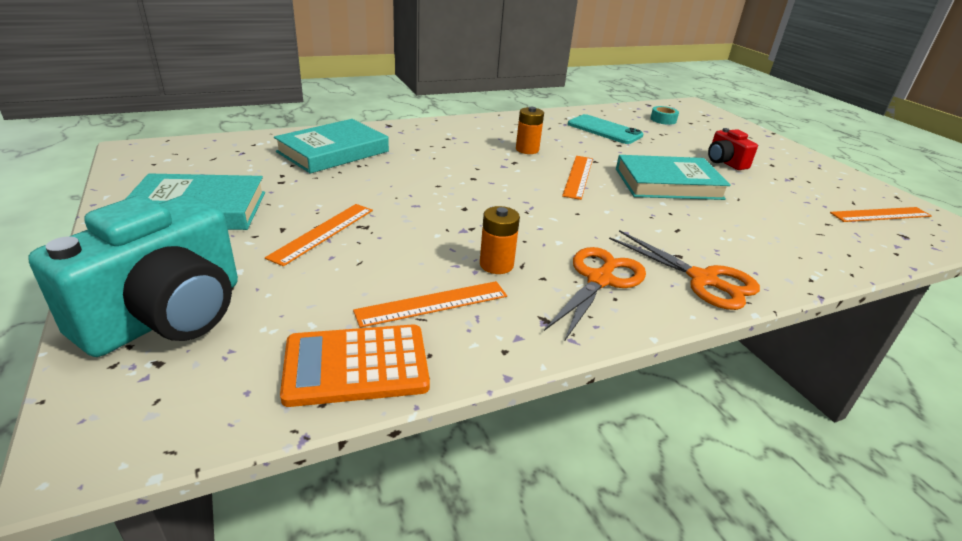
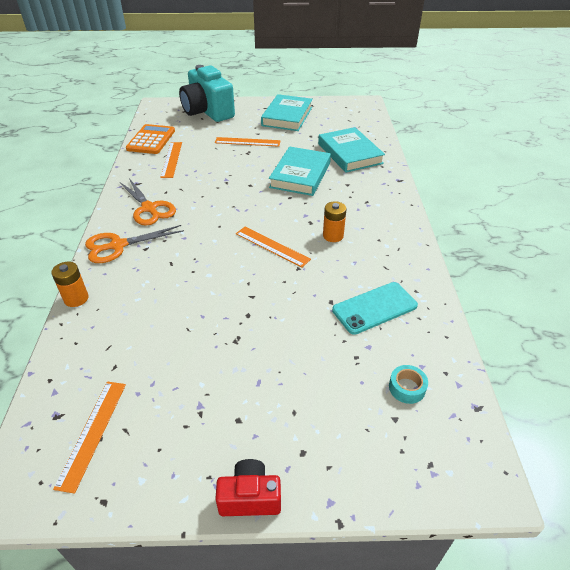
camera: 115 degrees right, 10 degrees up
orange ruler [265,204,373,266] -> orange ruler turned 45 degrees counterclockwise [215,137,281,147]
orange battery [480,206,520,274] -> orange battery moved to [51,262,89,307]
turquoise book [616,155,731,200] -> turquoise book moved to [269,147,331,196]
red camera [708,128,758,170] -> red camera moved to [215,459,281,516]

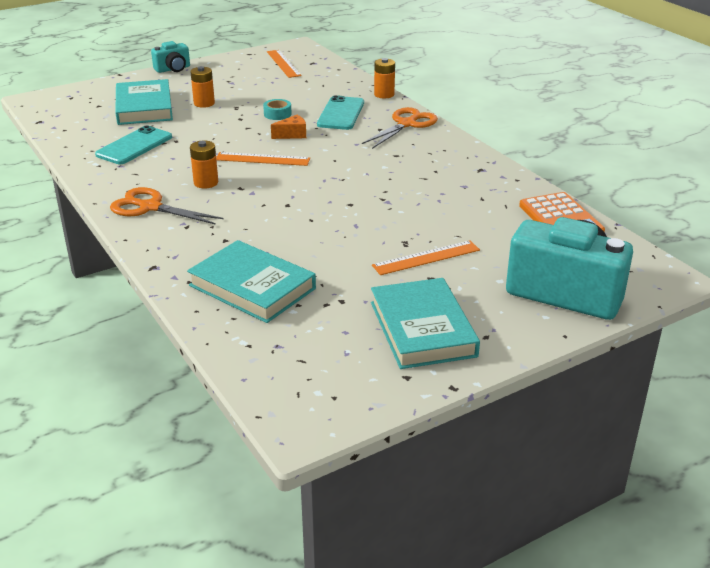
camera: 150 degrees right, 10 degrees down
orange scissors [120,178,176,226] -> orange scissors moved to [110,187,224,225]
orange ruler [160,142,182,178] -> none
red camera [215,459,281,516] -> turquoise camera [151,41,190,73]
turquoise book [269,147,331,196] -> turquoise book moved to [115,79,173,125]
turquoise tape [389,365,428,404] -> turquoise tape moved to [263,99,292,120]
none -> orange battery [191,66,215,108]
none -> orange cheese [271,115,306,139]
none -> turquoise phone [317,95,364,130]

